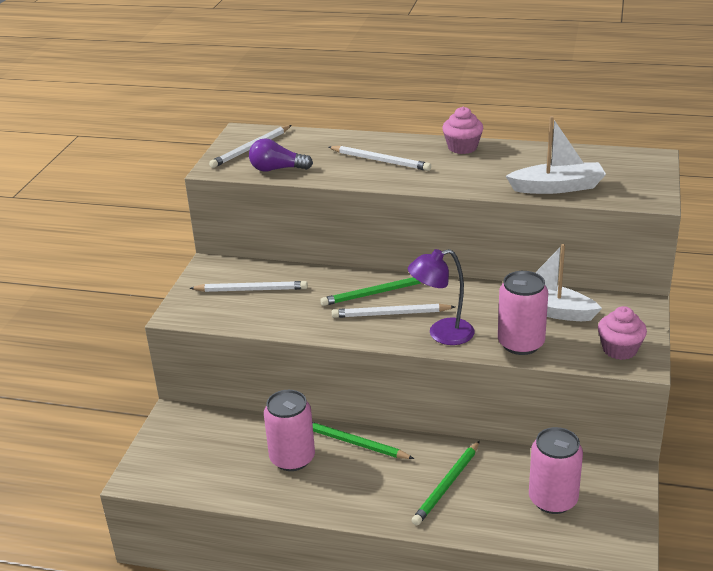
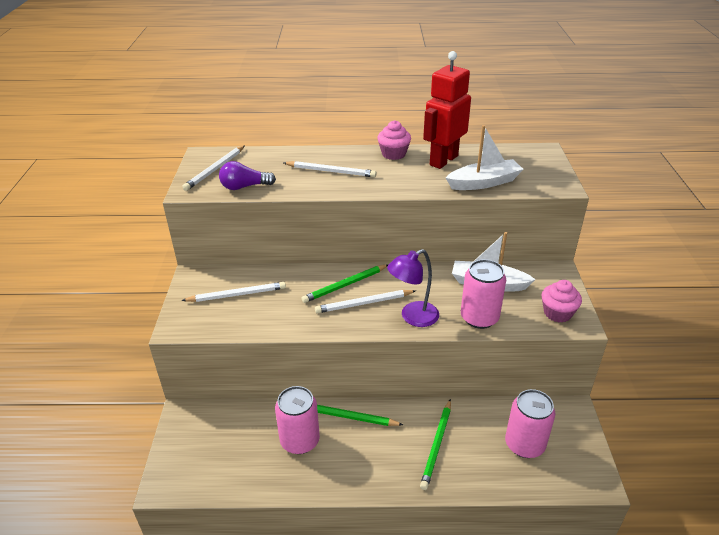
camera: 15 degrees left, 5 degrees up
none -> red robot [423,51,471,169]

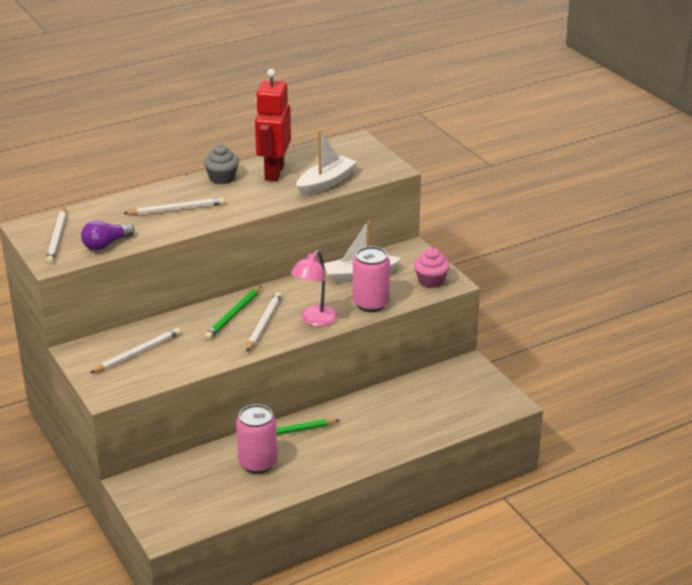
camera: 30 degrees left, 5 degrees down
white pencil [315,290,416,313] -> white pencil turned 150 degrees clockwise [247,292,282,351]
pink cupcake [377,120,411,160] -> grey cupcake [204,144,239,184]
purple lamp [387,249,439,327] -> pink lamp [291,250,338,327]
green pencil [420,399,451,490] -> none
pink can [505,389,555,458] -> none

